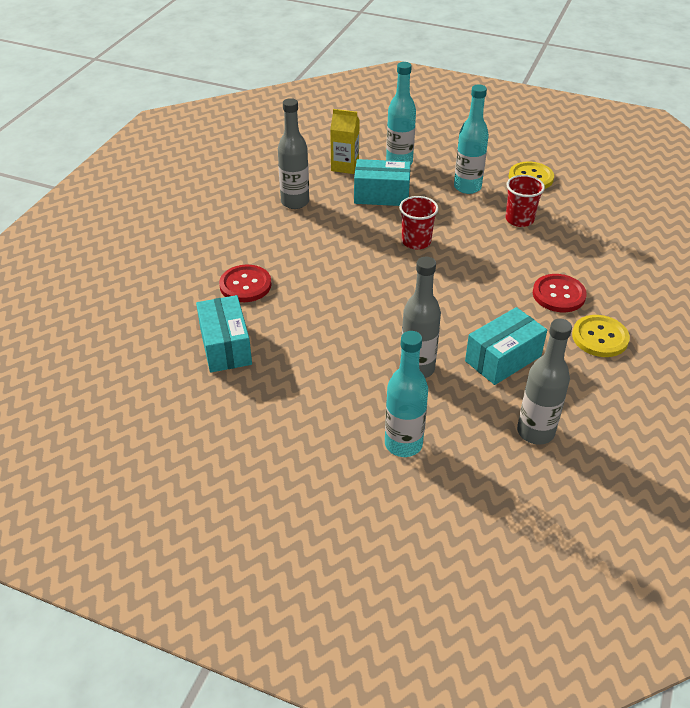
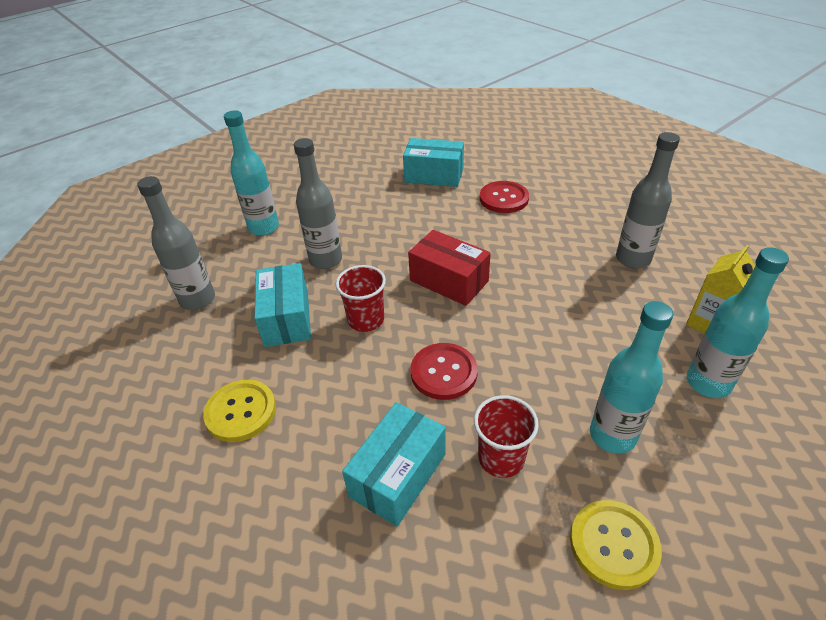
camera: 120 degrees right, 0 degrees up
turquoise box [354,159,411,206] -> turquoise box moved to [342,402,446,526]
red cup [399,196,439,249] -> red cup moved to [336,265,386,332]
red button [533,274,587,312] -> red button moved to [410,343,478,400]
none -> red box [408,230,491,306]

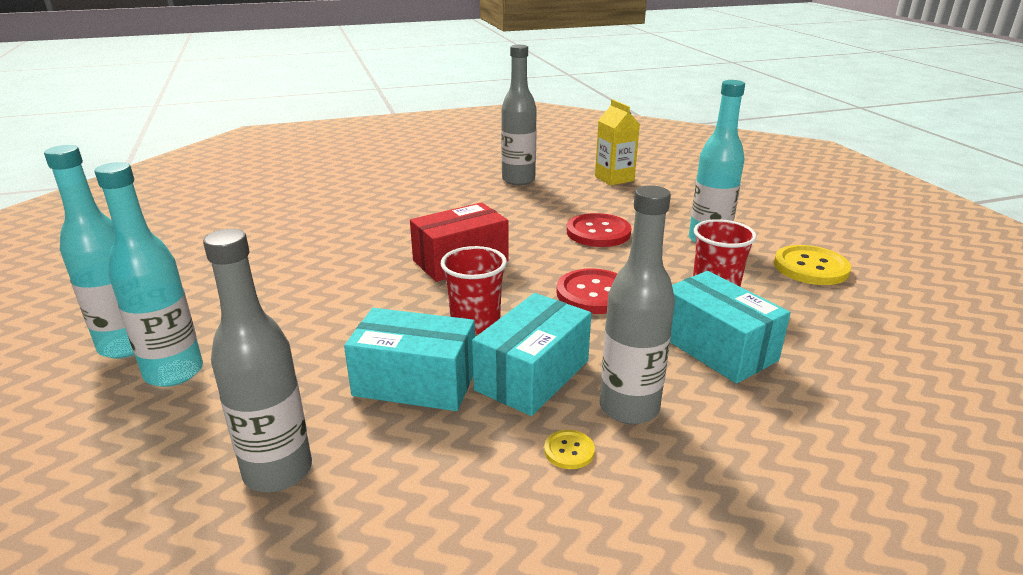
camera: 70 degrees left, 15 degrees down
yellow button [203,380,276,442] -> yellow button [544,430,595,469], size x0.48
grey bottle [294,138,342,269] -> grey bottle moved to [600,185,675,424]
turquoise box [403,138,464,187] -> turquoise box moved to [472,293,591,416]
red button [480,181,529,213] -> red button moved to [567,213,631,247]
turquoise bottle [687,247,789,398] -> turquoise bottle moved to [44,145,135,358]

